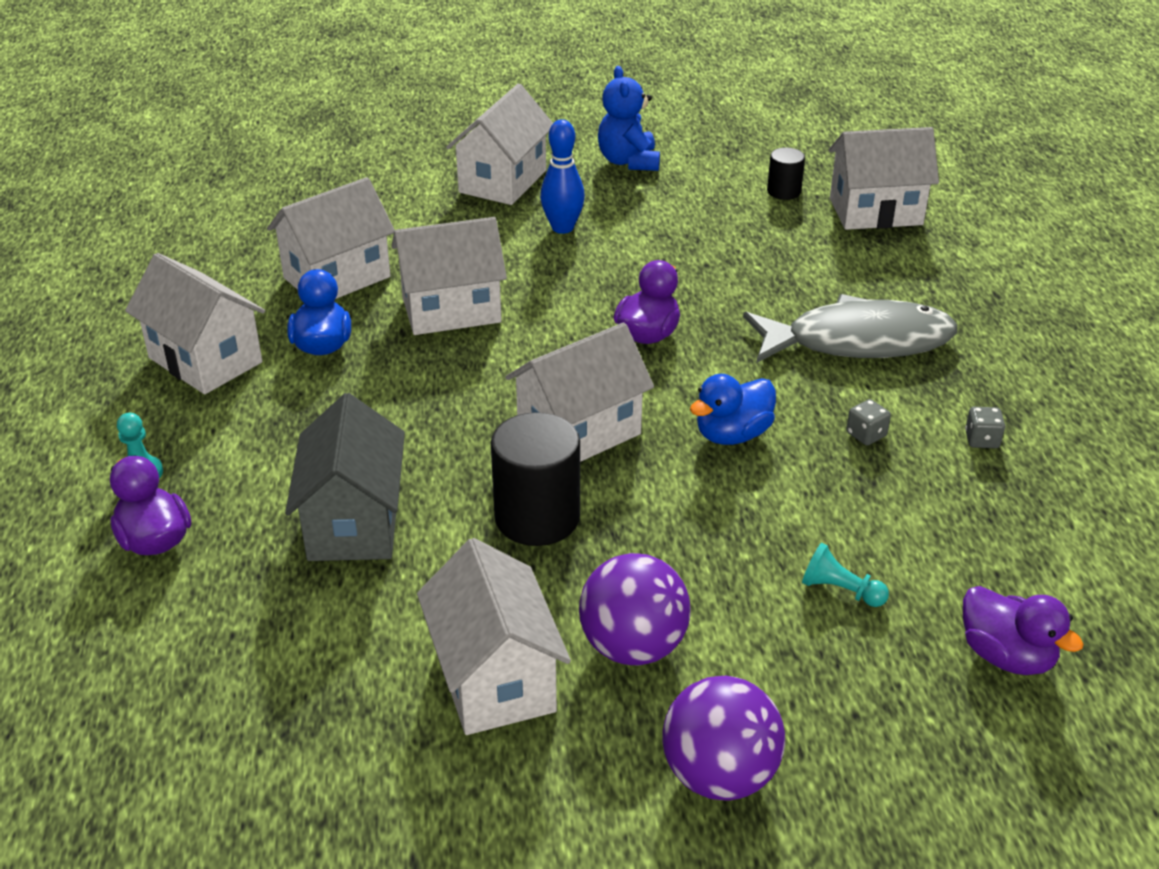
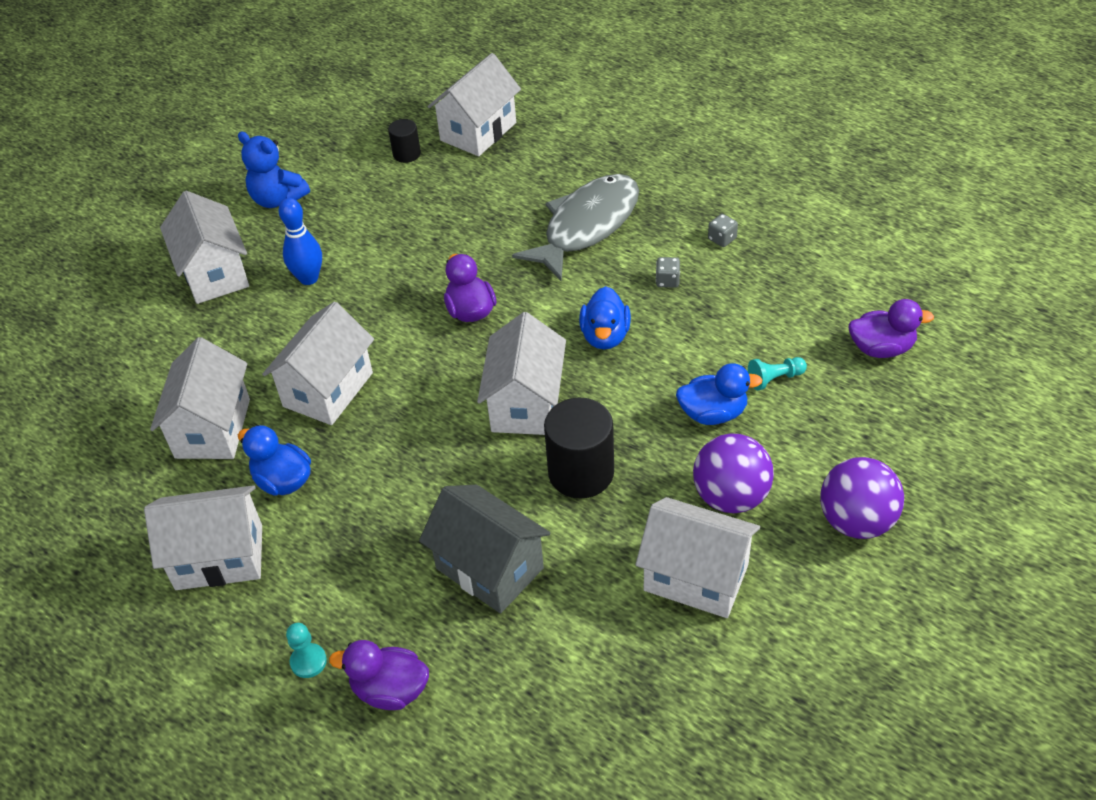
camera: 45 degrees left, 10 degrees up
none -> blue duck [676,363,763,425]

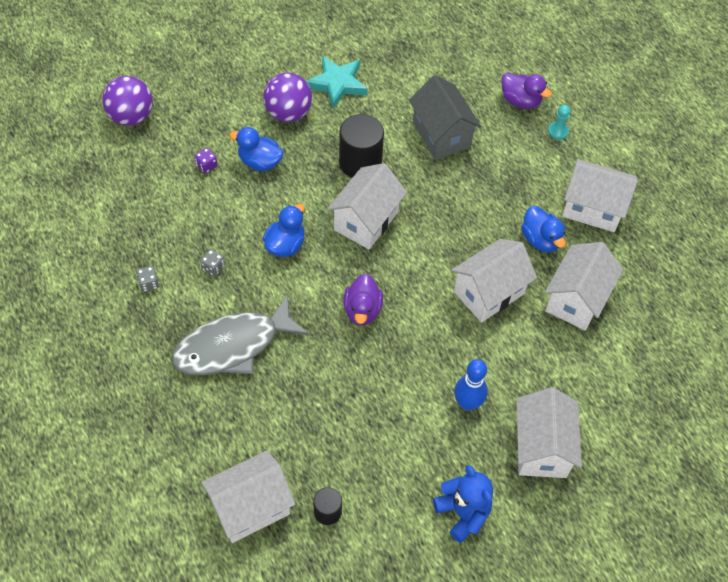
camera: 160 degrees left, 10 degrees up
white house [636,497,760,618] -> turquoise star [306,56,368,109]
turquoise pawn [748,357,807,390] -> purple dice [194,148,218,174]
purple ball [820,457,904,539] -> purple ball moved to [102,76,153,126]
purple duck [849,299,934,358] -> none

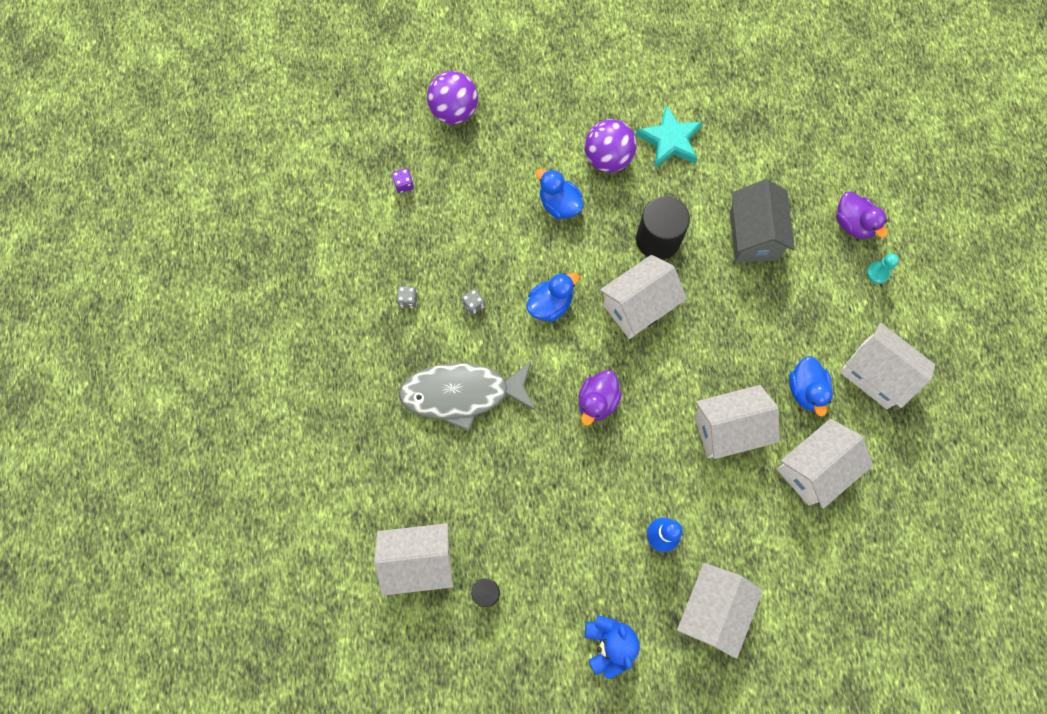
camera: 25 degrees right, 15 degrees up
purple dice [194,148,218,174] -> purple dice moved to [392,168,414,193]

